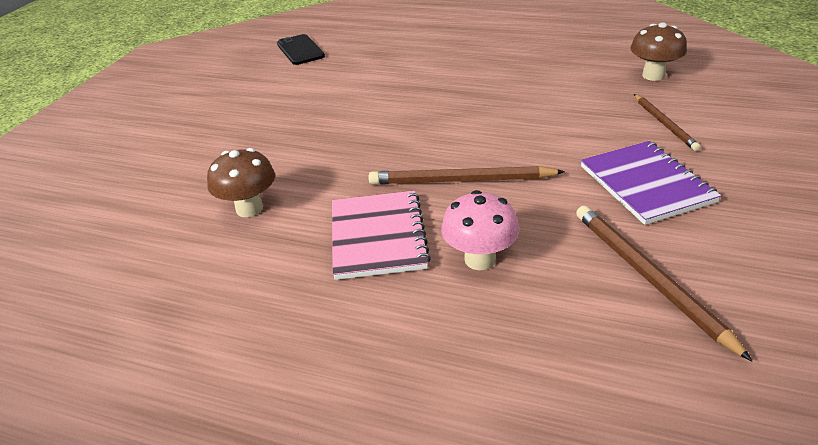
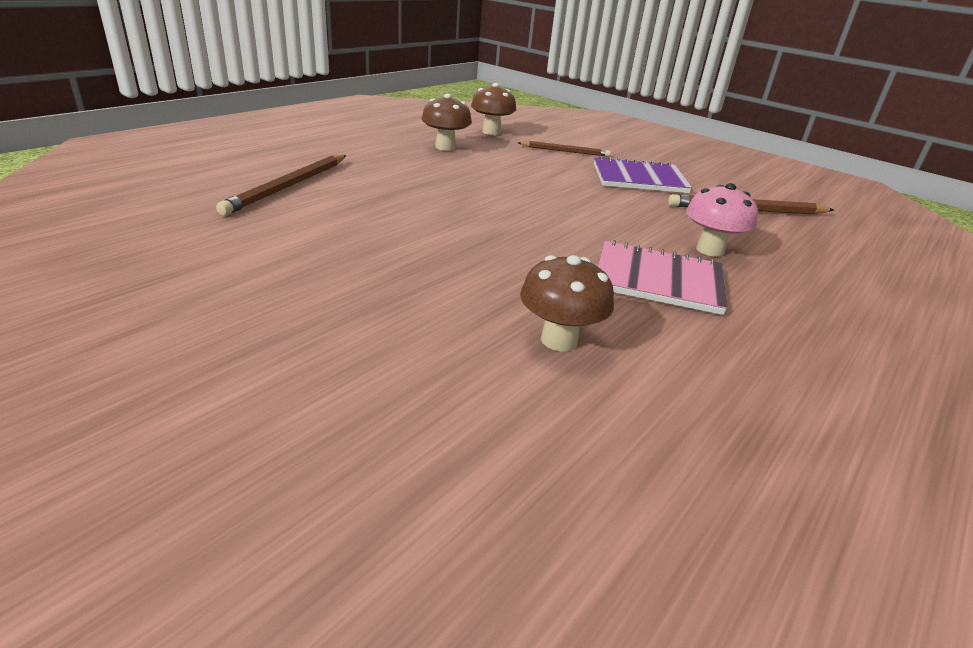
camera: 75 degrees left, 5 degrees down
black phone [277,34,325,65] -> none
brown pencil [369,166,565,185] -> brown pencil moved to [216,155,346,216]
none -> brown mushroom [421,94,472,151]

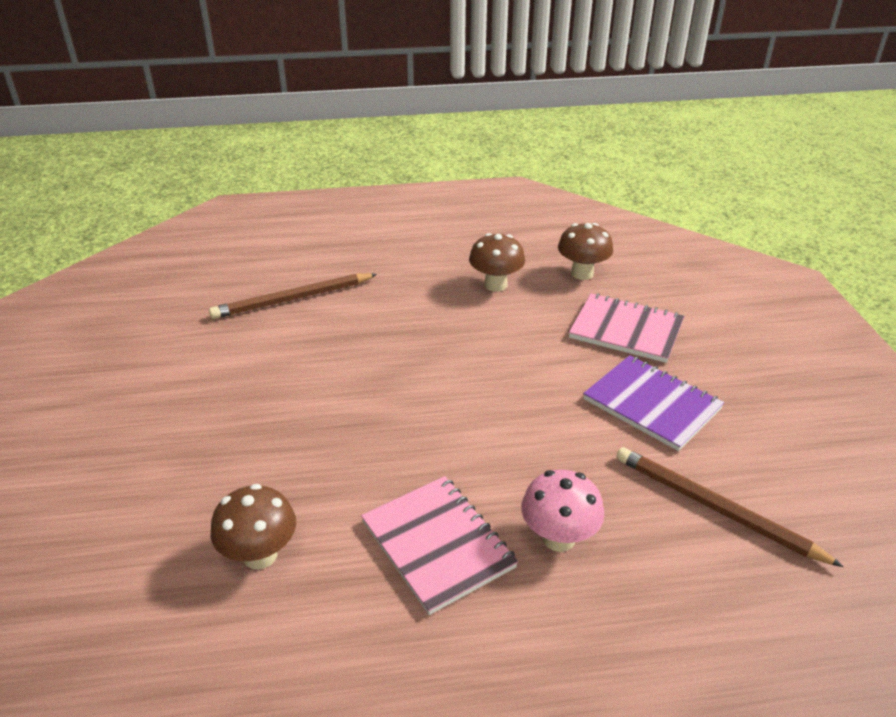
camera: 45 degrees right, 5 degrees up
brown pencil [518,141,611,157] -> pink notebook [569,293,685,363]

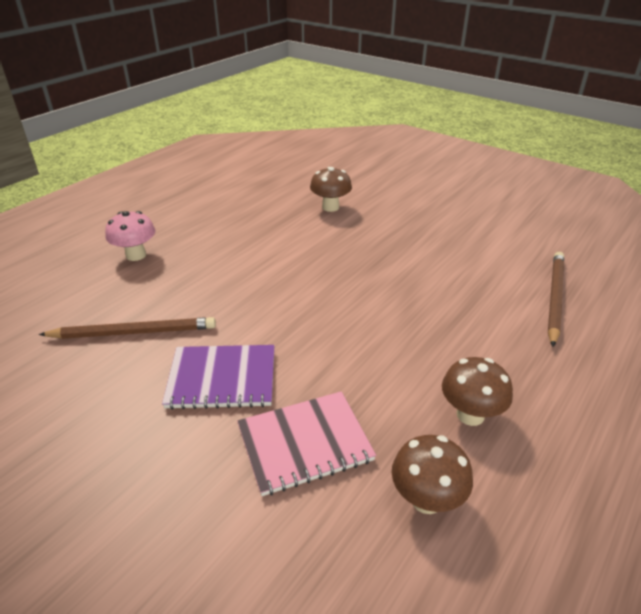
camera: 135 degrees right, 0 degrees up
pink notebook [361,476,518,615] -> none
pink mushroom [521,469,604,552] -> pink mushroom moved to [105,211,155,261]

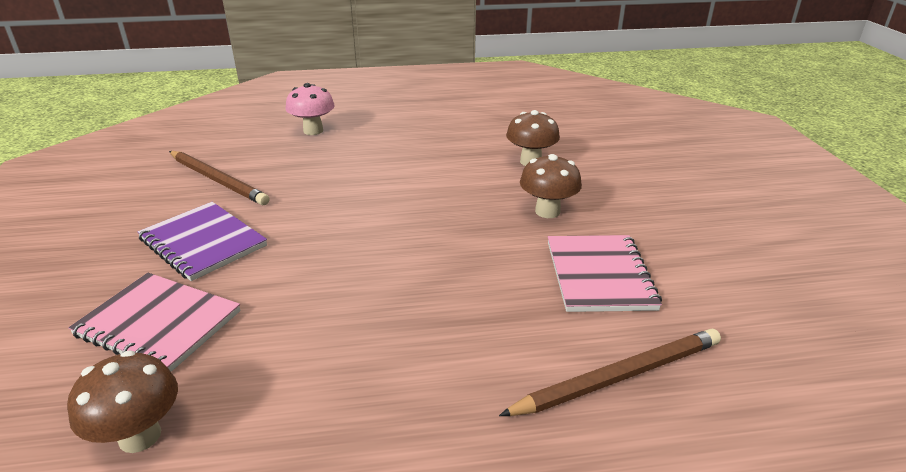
camera: 45 degrees right, 5 degrees down
brown mushroom [442,357,513,426] -> brown mushroom moved to [520,154,582,218]
none -> pink notebook [548,235,662,312]

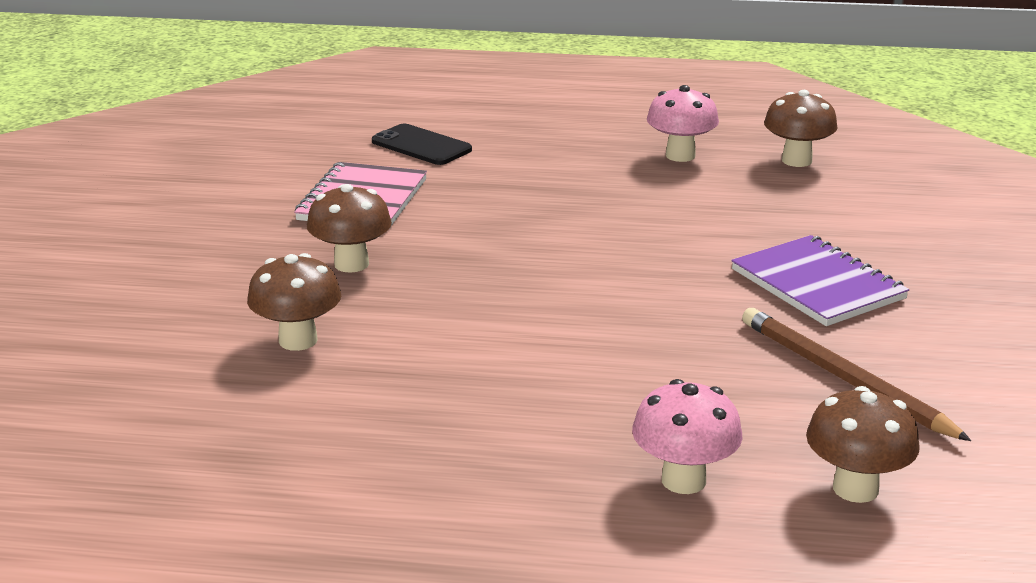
camera: 165 degrees left, 5 degrees down
pink notebook [68,273,241,372] -> none
brown pencil [499,329,721,416] -> black phone [372,124,472,165]
none -> pink mushroom [647,85,719,162]
none -> brown mushroom [806,386,920,503]

